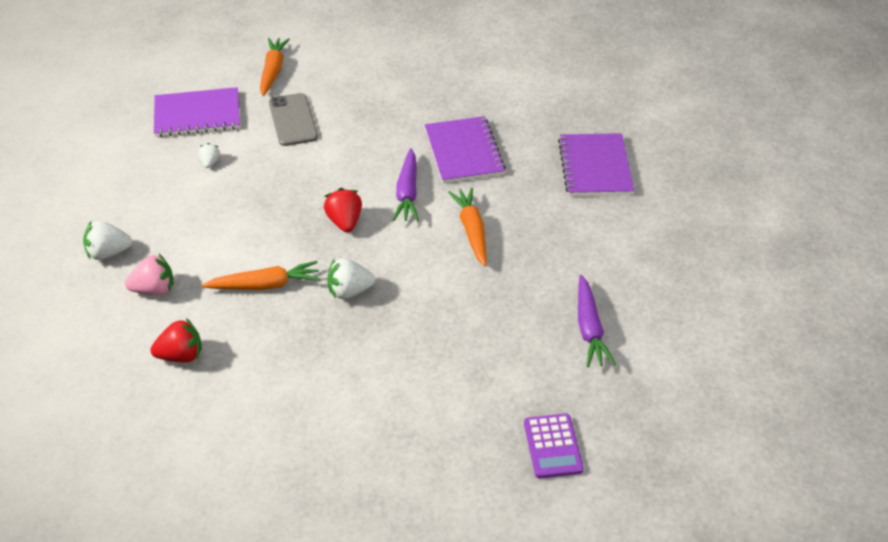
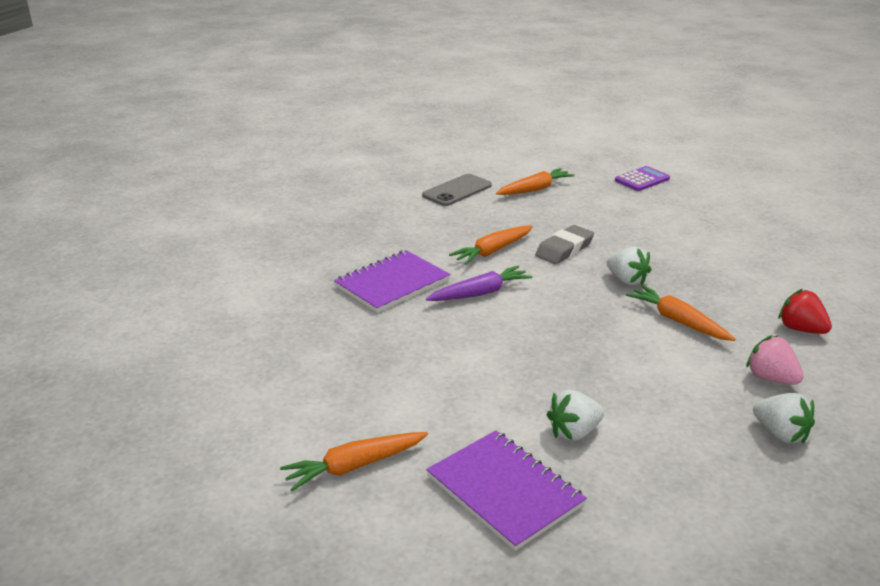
camera: 120 degrees left, 15 degrees down
white strawberry [199,143,220,168] -> white strawberry [546,390,604,441], size x1.69
grey phone [269,93,318,146] -> grey phone moved to [422,174,492,206]
red strawberry [324,188,362,232] -> none
purple notebook [558,133,634,196] -> none
purple carrot [578,275,616,367] -> orange carrot [496,168,575,195]
none -> grey eraser [535,225,594,264]

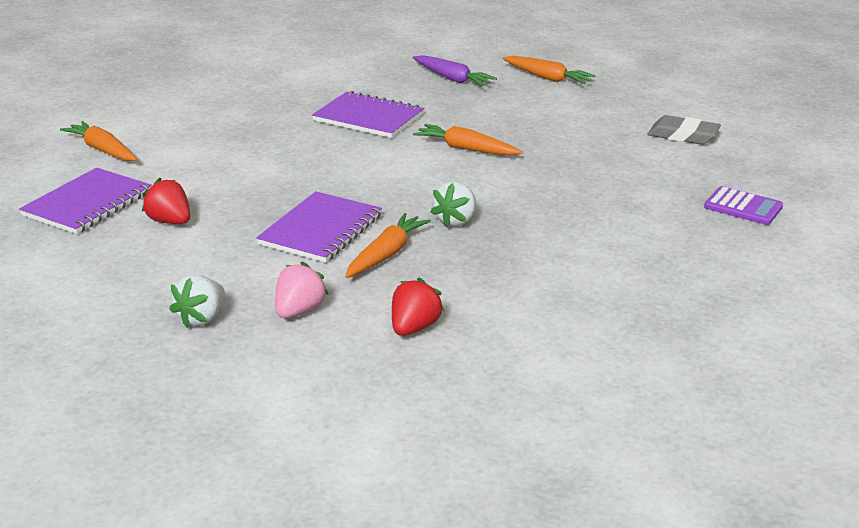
camera: 70 degrees right, 0 degrees up
grey phone [422,174,492,206] -> none
purple carrot [426,265,533,301] -> purple carrot moved to [412,55,497,86]
orange carrot [496,168,575,195] -> orange carrot moved to [502,56,596,84]
grey eraser [535,225,594,264] -> grey eraser moved to [647,115,721,145]
white strawberry [546,390,604,441] -> red strawberry [142,178,190,224]
none -> purple notebook [256,191,382,263]

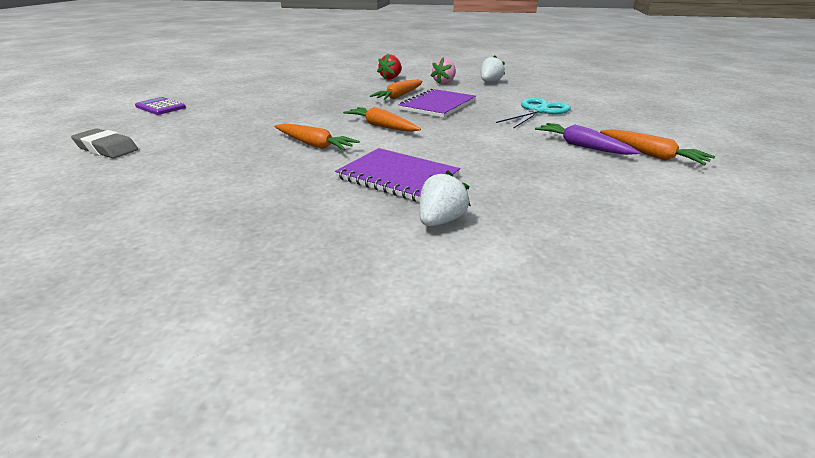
camera: 175 degrees left, 0 degrees up
purple notebook [19,168,152,234] -> none
red strawberry [142,178,190,224] -> turquoise scissors [496,98,571,129]
purple carrot [412,55,497,86] -> purple carrot moved to [535,123,640,155]
white strawberry [430,182,476,228] -> white strawberry moved to [419,170,471,226]
orange carrot [502,56,596,84] -> orange carrot moved to [343,107,421,132]

